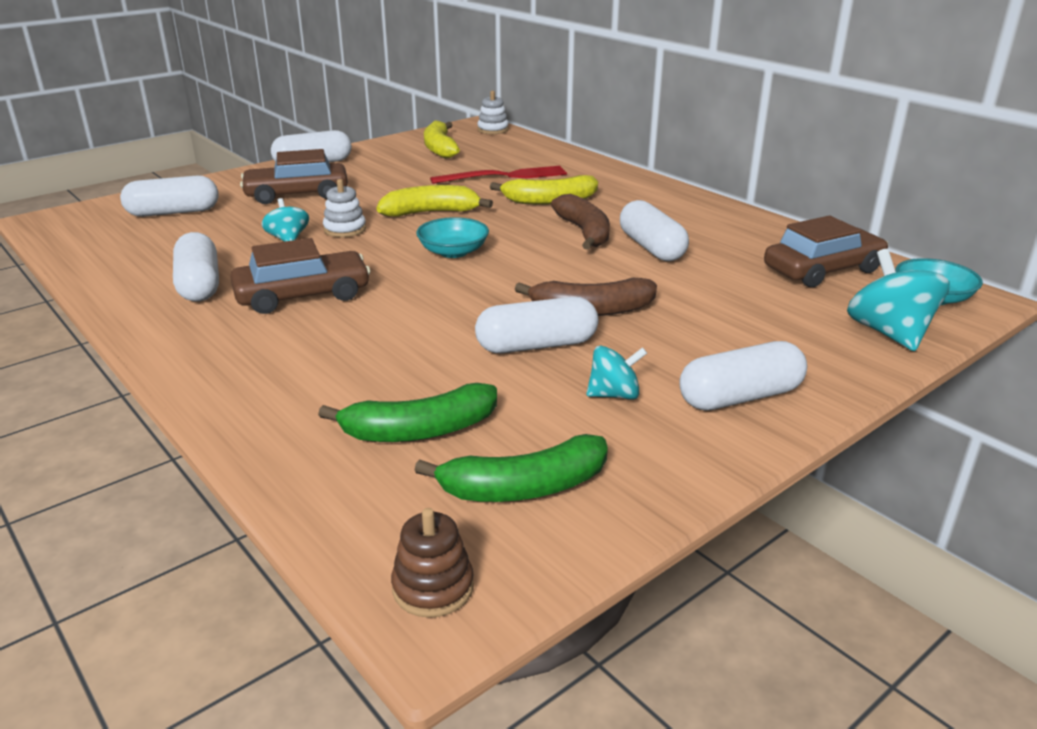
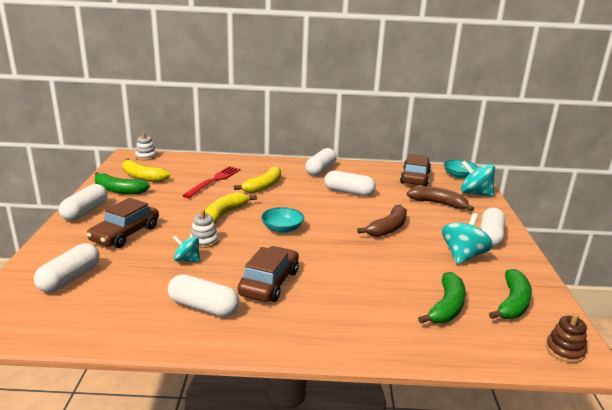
camera: 50 degrees left, 5 degrees down
white capsule [475,297,599,353] -> white capsule moved to [305,148,337,176]
brown banana [551,194,610,250] -> brown banana moved to [407,186,474,211]
turquoise spinning top [586,346,647,400] -> turquoise spinning top [442,213,493,265], size x1.66
none -> green banana [94,172,150,194]

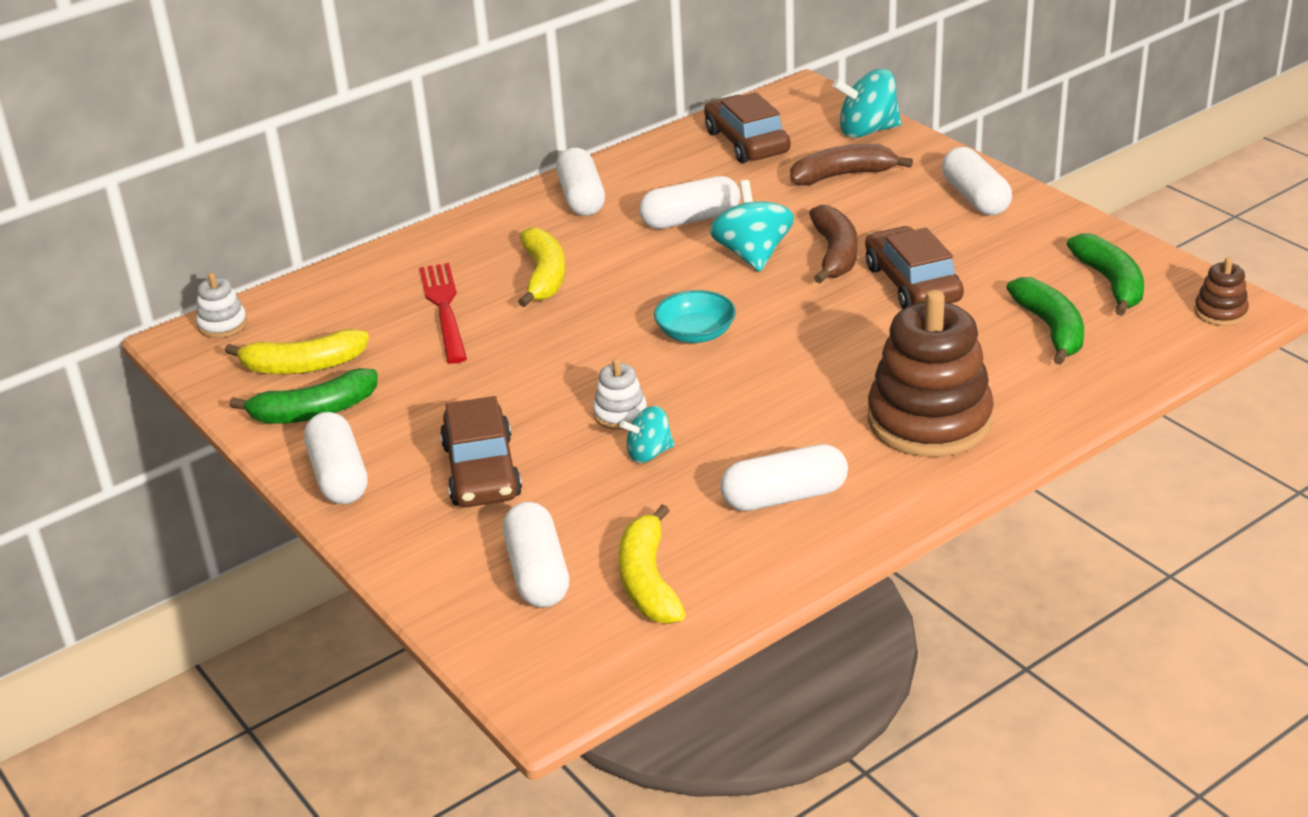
camera: 35 degrees left, 10 degrees up
yellow banana [205,192,257,224] -> yellow banana moved to [618,505,686,624]
brown car [237,246,299,302] -> brown car moved to [865,226,964,309]
turquoise spinning top [442,213,493,265] -> turquoise spinning top moved to [709,180,794,272]
turquoise bowl [444,160,478,178] -> none
none -> brown stacking toy [868,290,994,457]

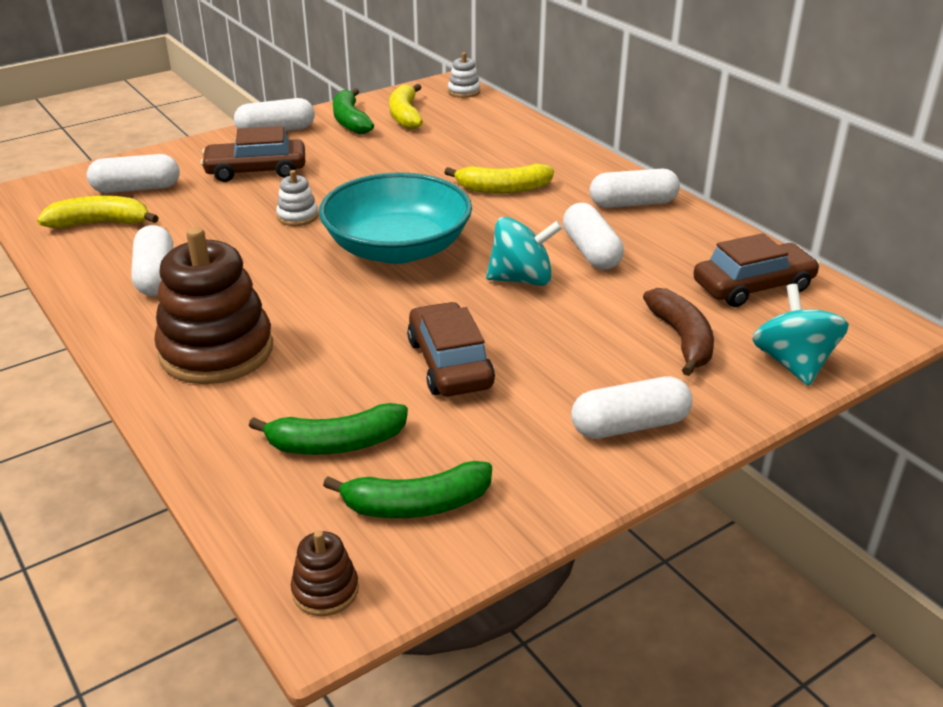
camera: 90 degrees right, 0 degrees up
red fork [419,263,467,364] -> none
turquoise spinning top [620,406,674,463] -> none
turquoise bowl [654,290,736,343] -> turquoise bowl [319,172,472,264], size x2.15
brown banana [809,205,858,283] -> none
brown car [865,226,964,309] -> brown car turned 90 degrees counterclockwise [407,302,495,396]

